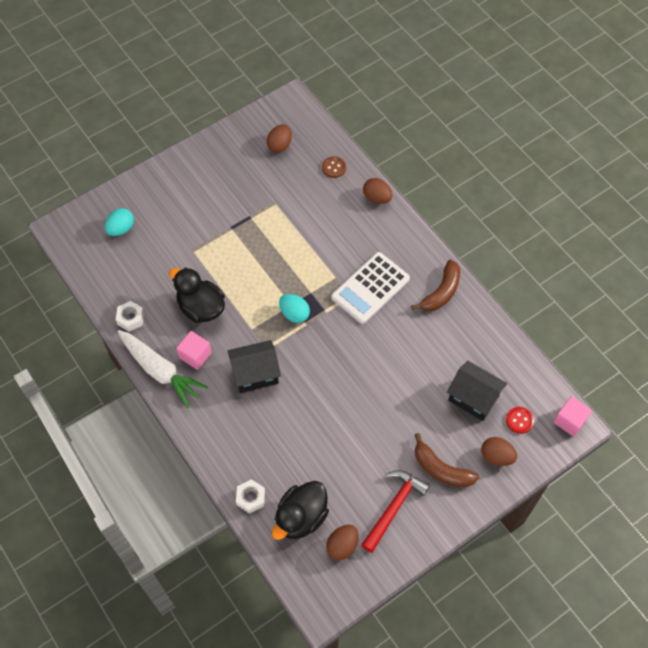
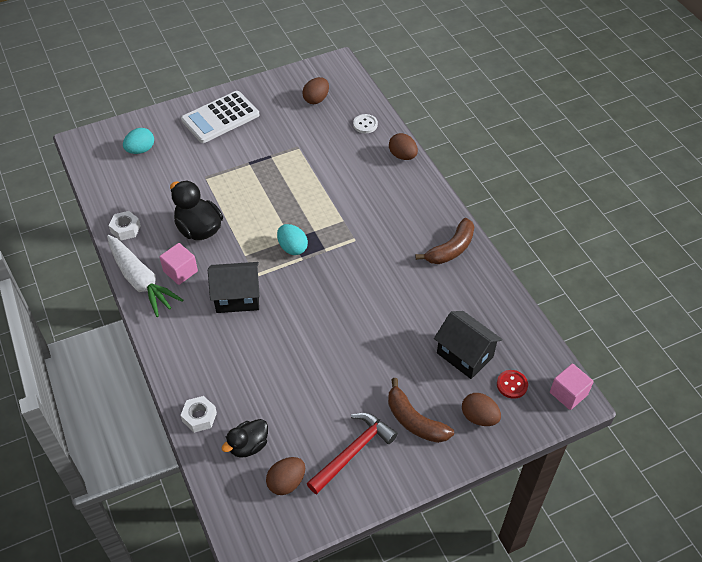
camera: 10 degrees right, 10 degrees down
black duck [272,481,329,540] -> black duck [222,419,268,458], size x0.64
brown button [322,156,346,178] -> white button [353,114,378,133]
white calculator [331,252,410,324] -> white calculator moved to [181,91,259,143]

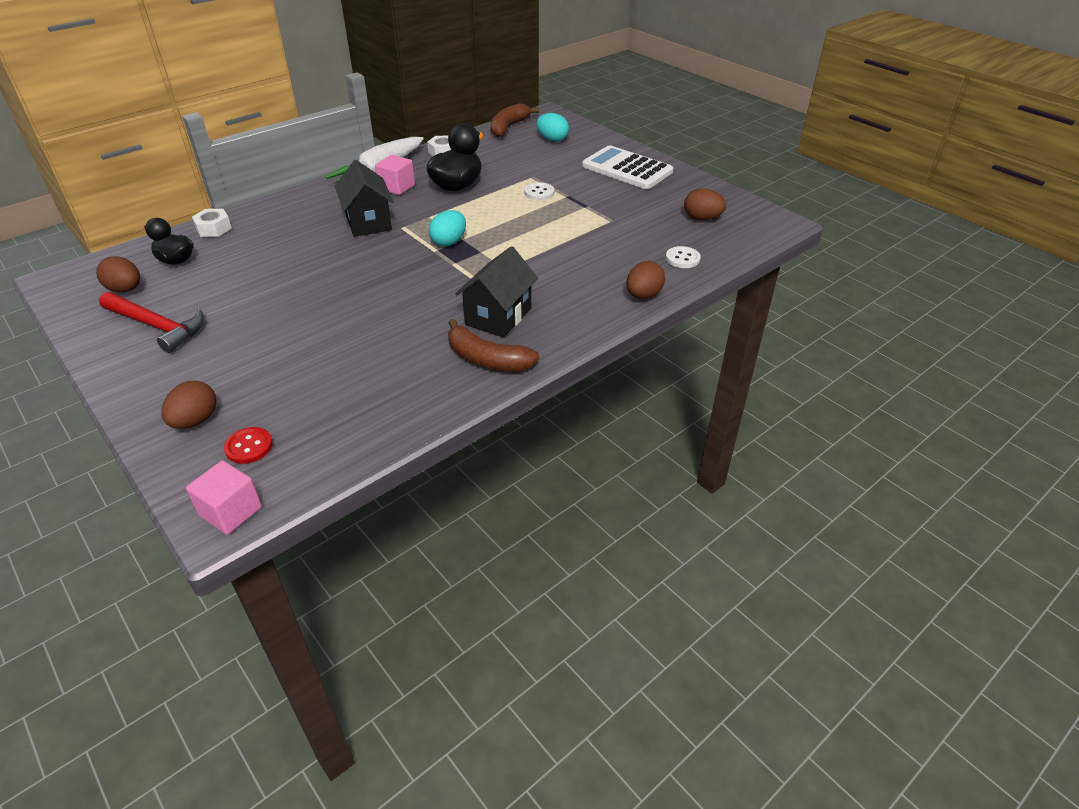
camera: 75 degrees right, 10 degrees down
brown banana [388,378,454,443] -> brown banana moved to [491,103,539,137]
black house [434,311,503,379] -> black house moved to [455,246,538,338]
none -> white button [524,182,554,200]

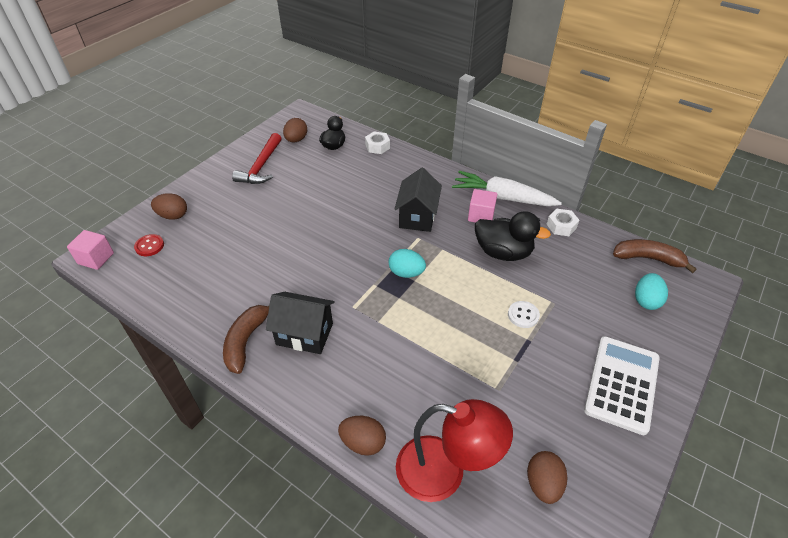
camera: 75 degrees right, 5 degrees up
black house [335,160,394,237] -> black house turned 45 degrees counterclockwise [394,168,442,232]
white button [666,246,701,268] -> red lamp [396,399,513,502]

